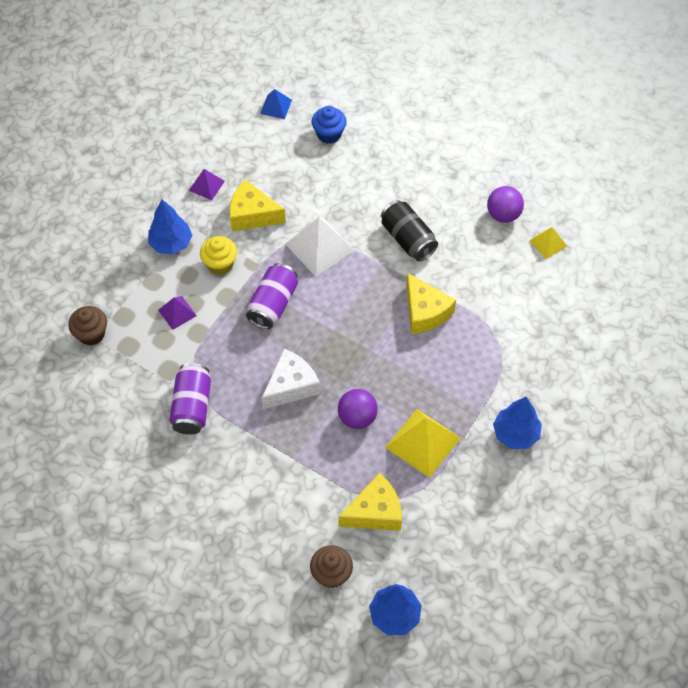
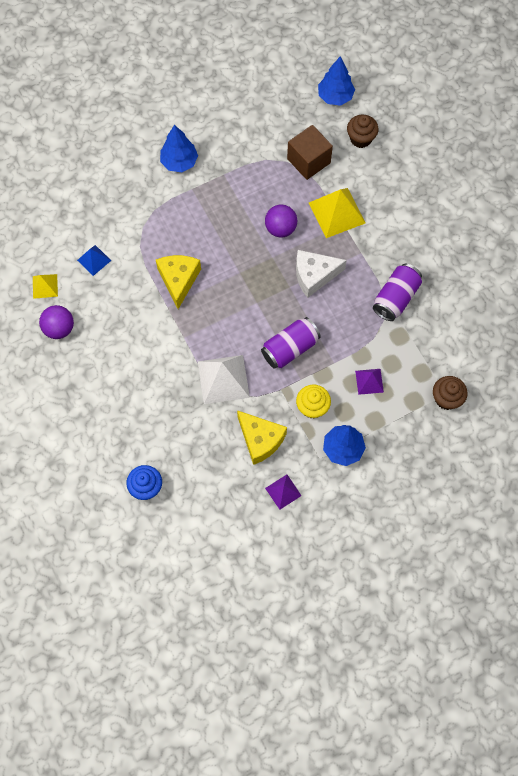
camera: 150 degrees left, 10 degrees up
blue pyramid [260,89,292,119] -> blue pyramid moved to [77,245,111,276]
yellow cheese [338,473,402,531] -> brown cube [287,125,333,180]
black can [381,200,438,261] -> none
yellow pyramid [385,409,460,478] -> yellow pyramid moved to [309,188,366,238]

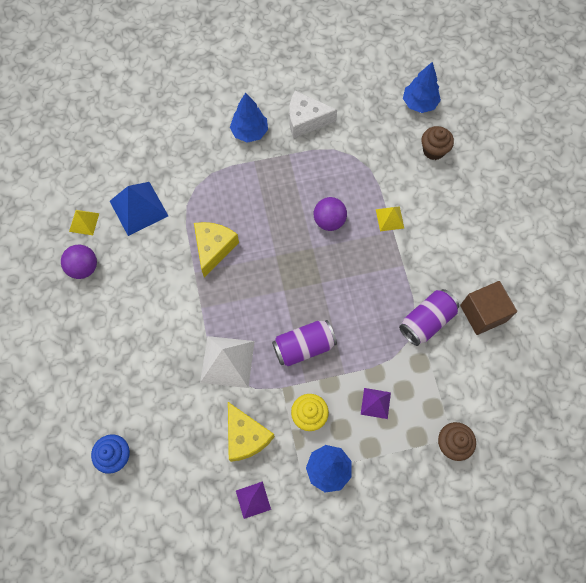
camera: 15 degrees right, 0 degrees up
blue pyramid [77,245,111,276] -> blue pyramid [110,182,168,236], size x1.81
brown cube [287,125,333,180] -> brown cube moved to [460,281,517,335]
white cheese [296,250,347,298] -> white cheese moved to [289,91,337,138]
yellow pyramid [309,188,366,238] -> yellow pyramid [376,206,404,231], size x0.55

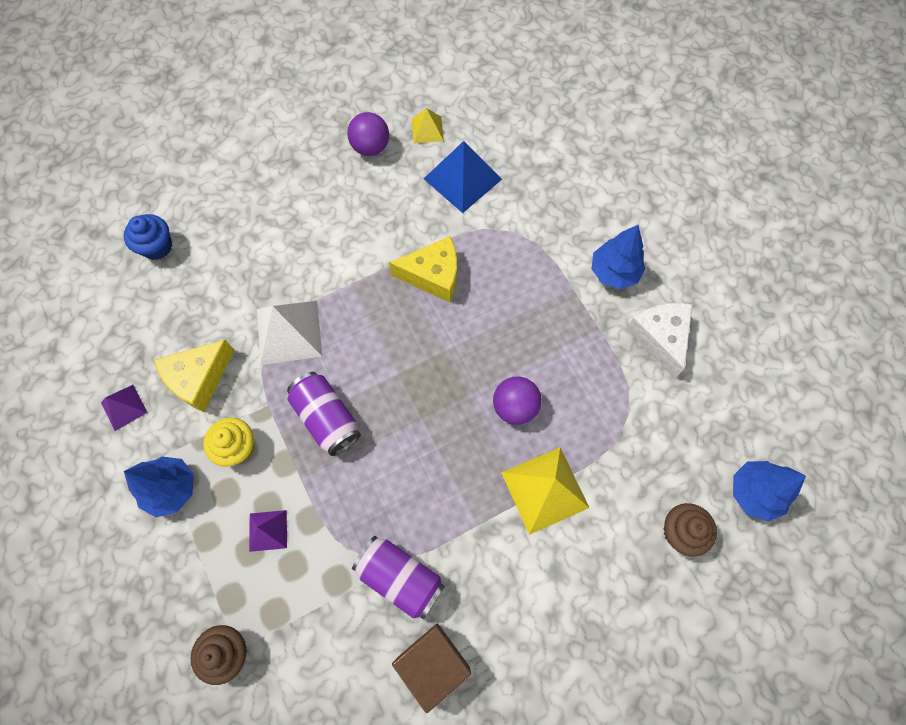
camera: 75 degrees right, 0 degrees up
yellow pyramid [376,206,404,231] -> yellow pyramid [501,448,589,535], size x1.81

